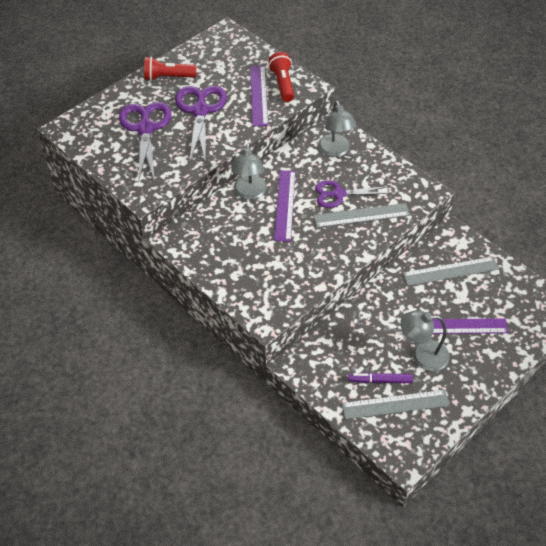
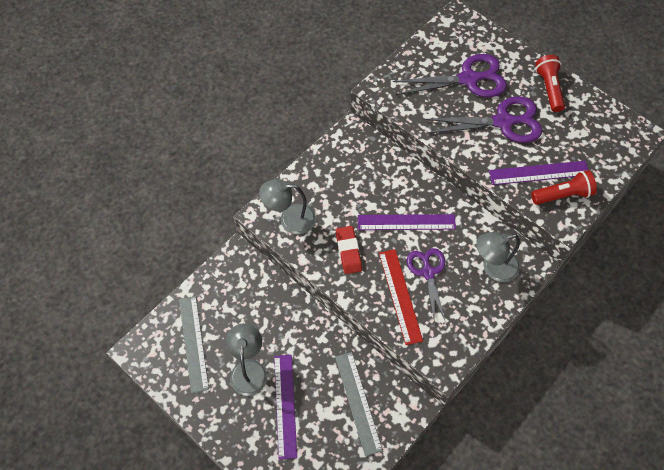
camera: 85 degrees right, 10 degrees up
grey lamp [231,143,267,200] -> grey lamp moved to [259,179,316,235]
grey ruler [314,203,410,228] -> red ruler [379,249,423,345]
purple marker [348,373,413,383] -> none
none -> red eraser [336,226,362,274]

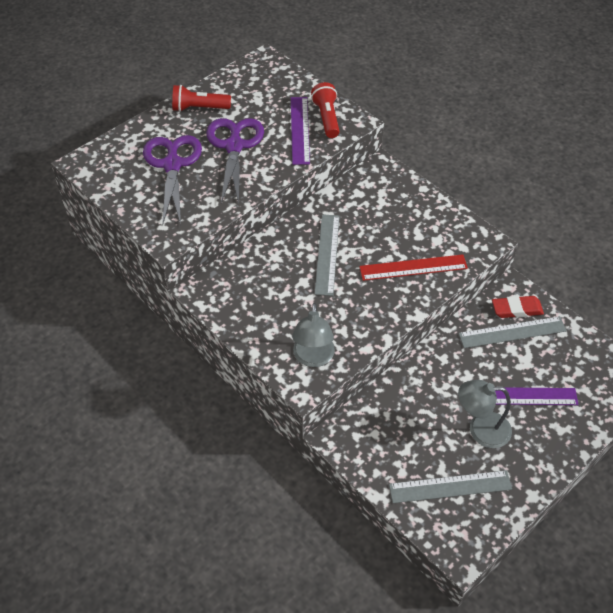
camera: 85 degrees left, 10 degrees down
red eraser [336,226,362,274] -> red eraser moved to [492,296,544,318]
purple ruler [358,214,456,230] -> grey ruler [314,214,340,296]
purple scissors [407,248,446,323] -> none
grey lamp [476,232,520,282] -> none

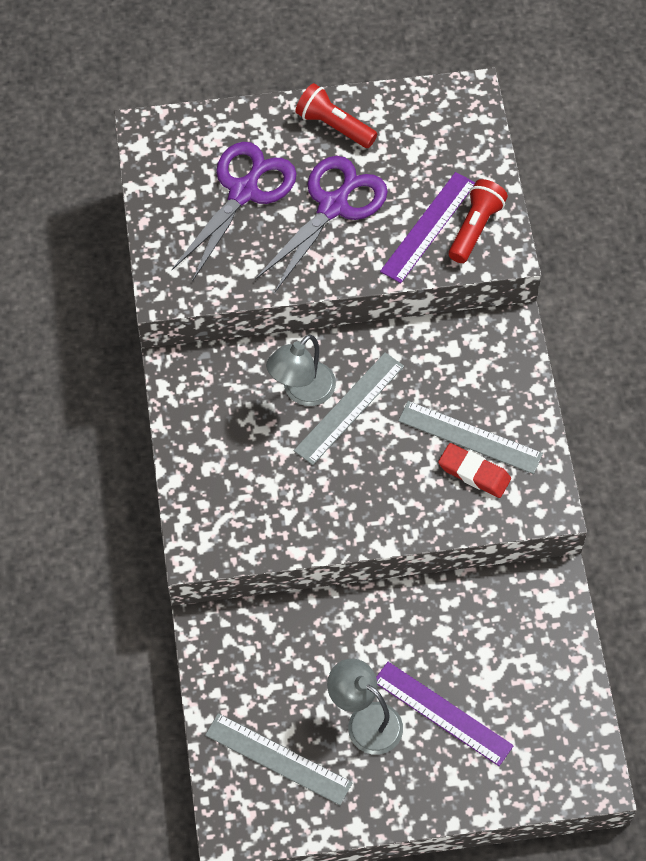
camera: 35 degrees right, 10 degrees up
grey lamp [292,303,335,367] -> grey lamp moved to [266,334,336,406]
red ruler [359,254,468,281] -> none
grey ruler [458,316,567,348] -> grey ruler moved to [398,401,543,474]
red eraser [492,296,544,318] -> red eraser moved to [438,443,511,498]

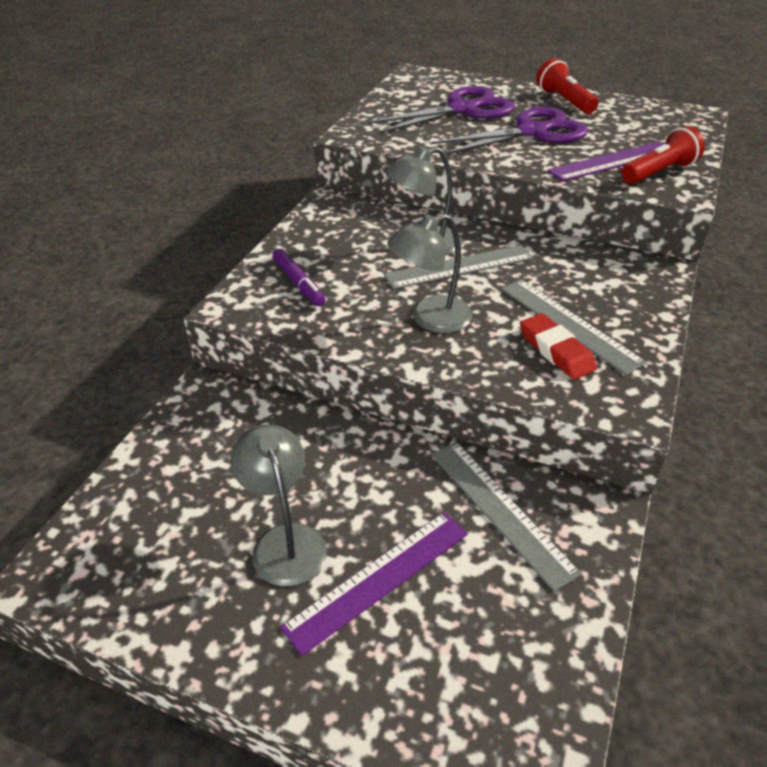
camera: 30 degrees right, 20 degrees down
grey ruler [205,713,353,805] -> grey ruler moved to [431,442,581,592]
purple ruler [376,662,514,766] -> purple ruler turned 75 degrees clockwise [280,512,468,656]
none -> purple marker [273,249,325,306]
none -> grey lamp [387,214,473,333]

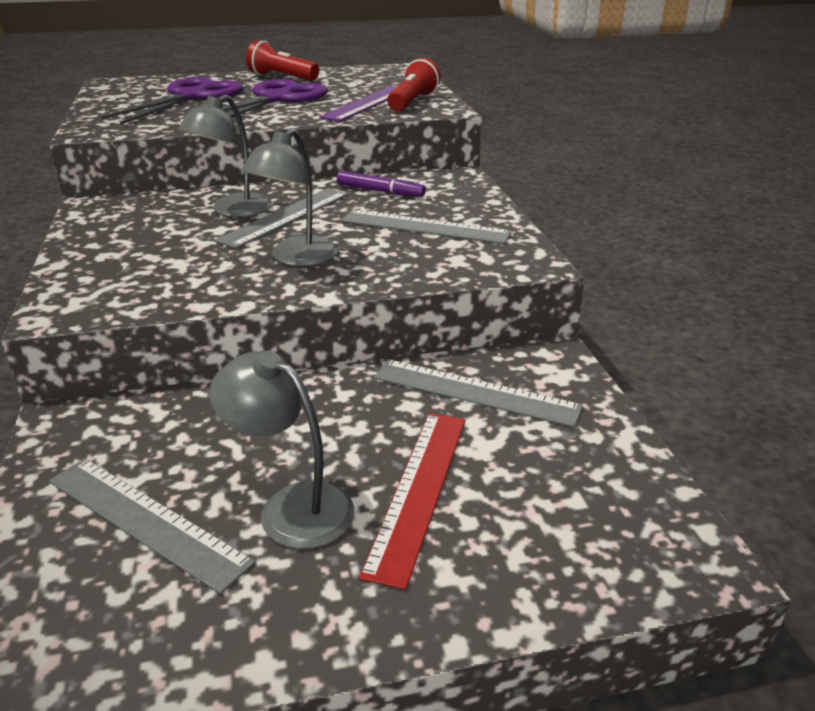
camera: 35 degrees left, 10 degrees down
purple marker [273,249,325,306] -> purple marker moved to [337,171,426,197]
purple ruler [280,512,468,656] -> red ruler [359,413,465,590]
red eraser [520,313,597,380] -> none
none -> grey ruler [49,458,256,594]

